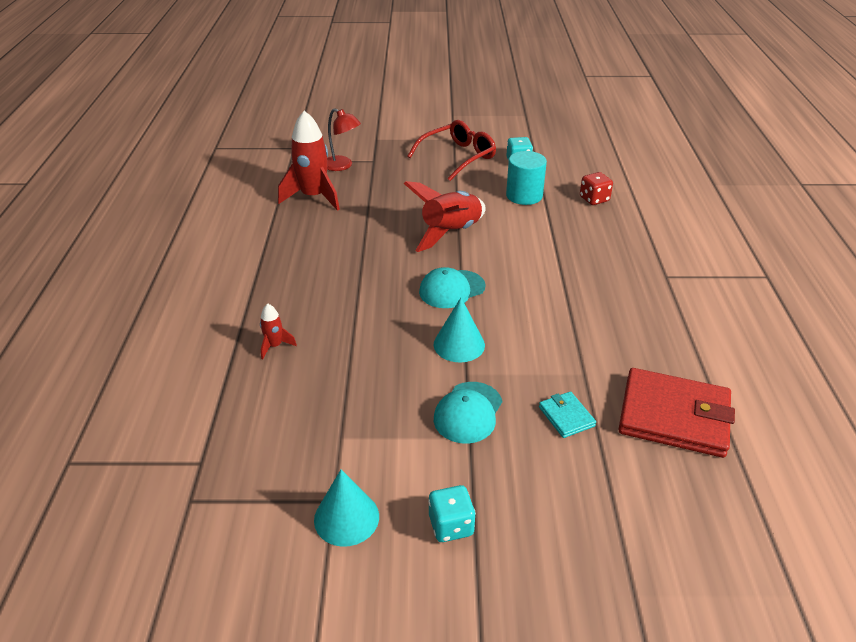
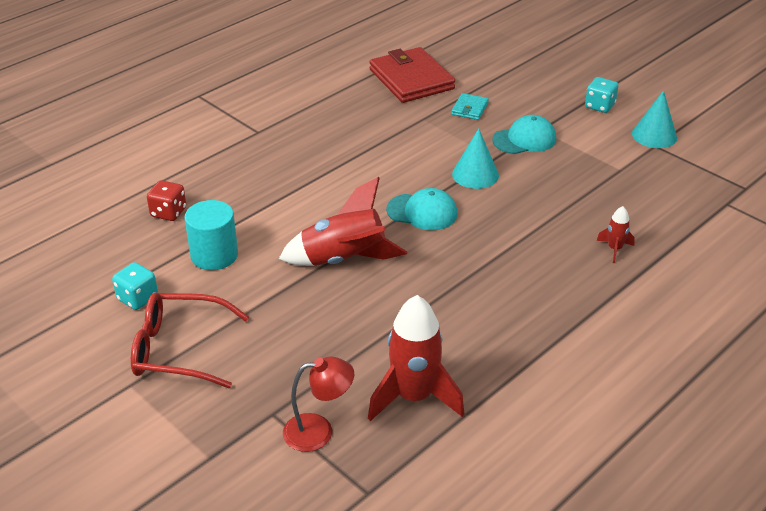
camera: 135 degrees left, 0 degrees up
red lamp [327,108,361,171] -> red lamp turned 90 degrees clockwise [283,356,354,452]

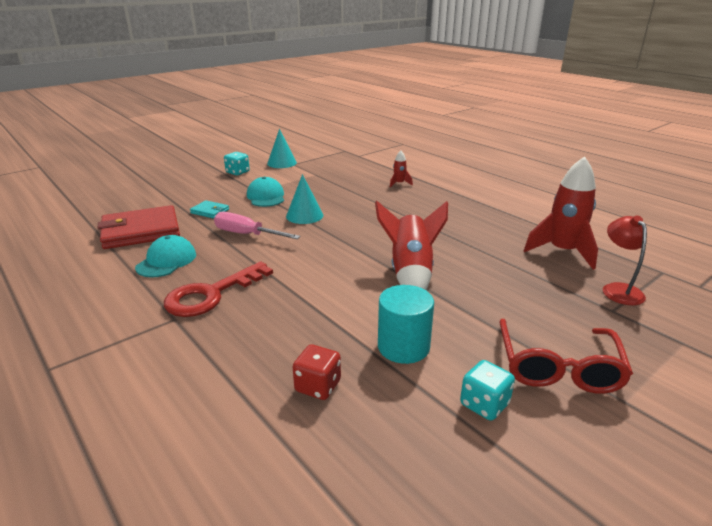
camera: 85 degrees left, 10 degrees down
turquoise cap [386,188,458,230] -> turquoise cap moved to [135,235,196,277]
none -> red key [164,261,273,317]
none -> pink screwdriver [214,212,301,239]

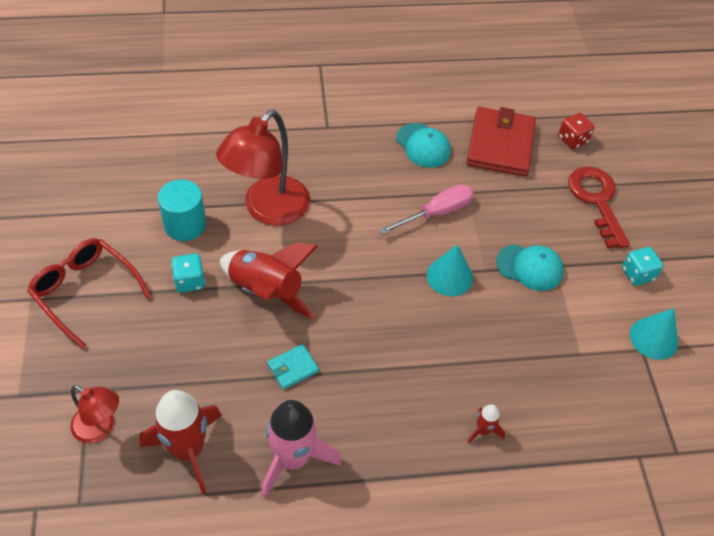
camera: 120 degrees right, 25 degrees up
red key [164,261,273,317] -> red key moved to [568,167,630,249]
turquoise wallet [190,200,229,219] -> turquoise wallet moved to [267,344,319,390]
red dice [293,345,341,400] -> red dice moved to [558,113,594,149]
turquoise dice [460,360,515,421] -> turquoise dice moved to [171,254,205,293]
none -> red lamp [216,110,310,226]
none -> pink rocket [261,400,342,499]

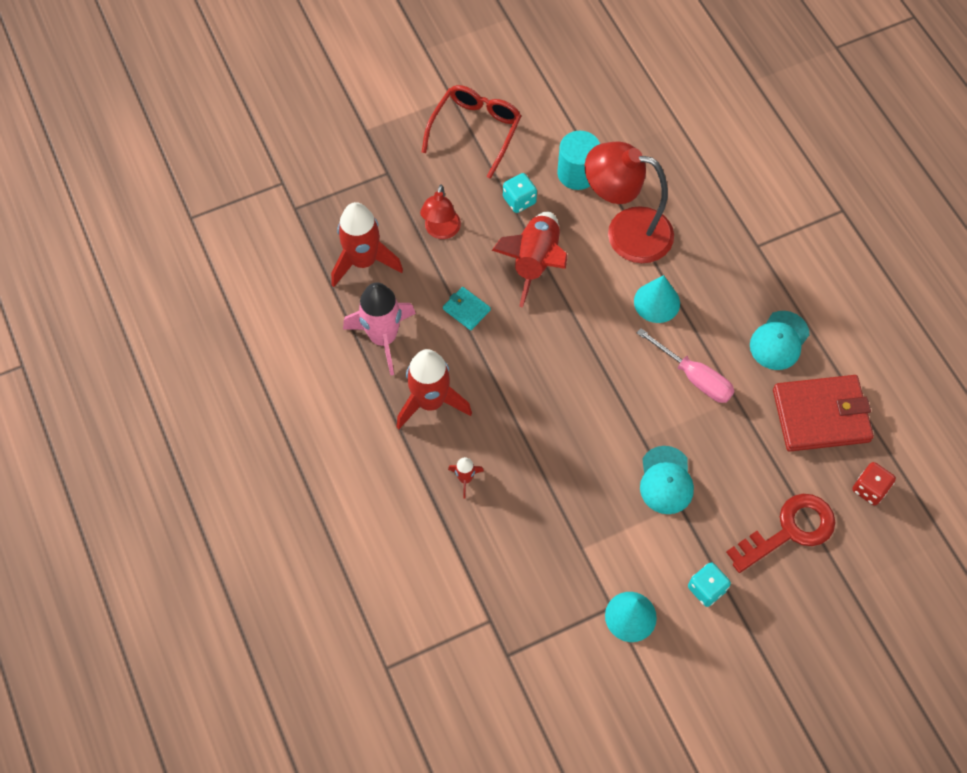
camera: 75 degrees right, 10 degrees up
red lamp [71,385,119,443] -> red lamp moved to [420,185,461,239]
turquoise cone [427,244,473,296] -> turquoise cone moved to [634,275,680,323]
none -> red rocket [397,349,472,429]

